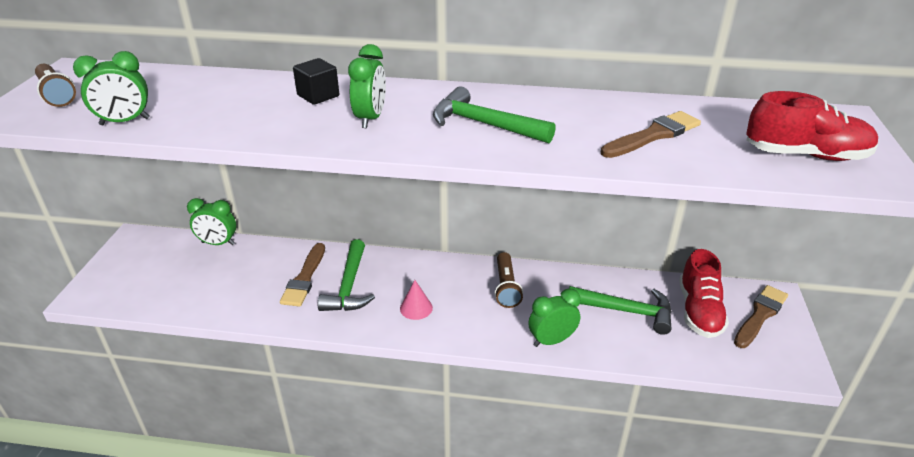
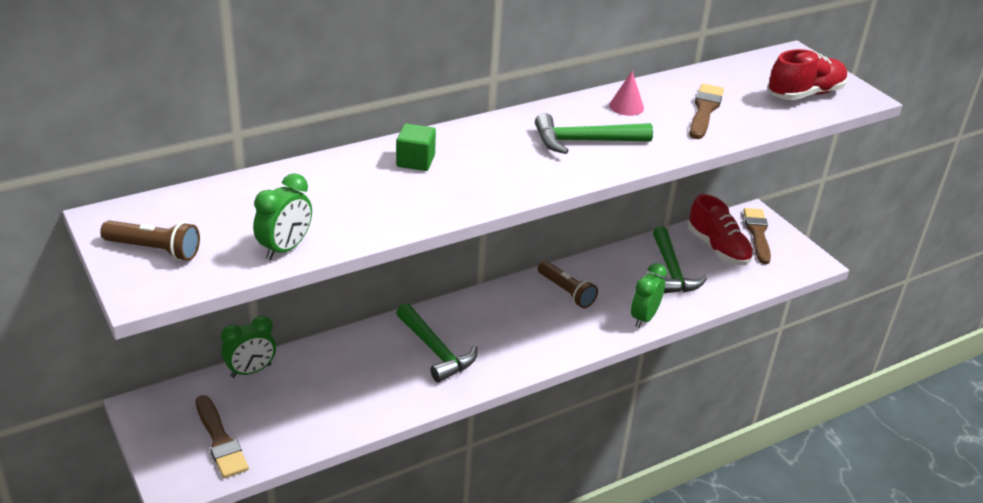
camera: 40 degrees left, 0 degrees up
brown brush [280,243,325,307] -> brown brush moved to [196,395,249,478]
black cube [293,58,339,105] -> green cube [396,123,436,171]
green clock [348,44,386,128] -> none
pink cone [400,280,433,320] -> pink cone moved to [609,71,644,116]
green hammer [569,286,672,335] -> green hammer turned 105 degrees clockwise [653,226,707,293]

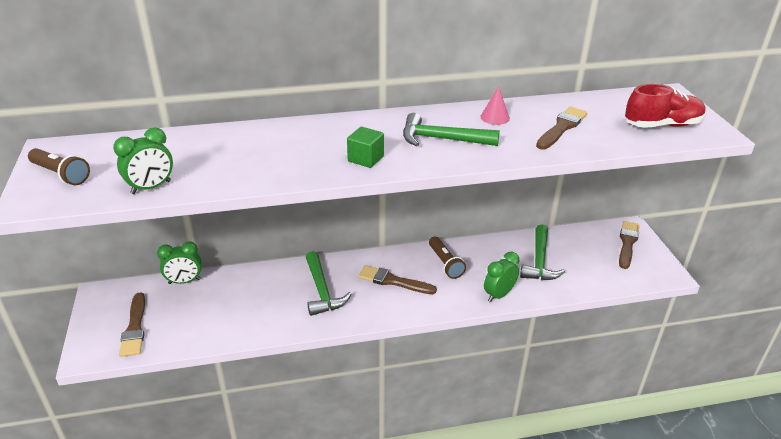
camera: 20 degrees right, 0 degrees up
green cube [396,123,436,171] -> green cube moved to [347,127,384,168]
red shoe [688,194,753,265] -> none
none -> brown brush [358,265,437,294]

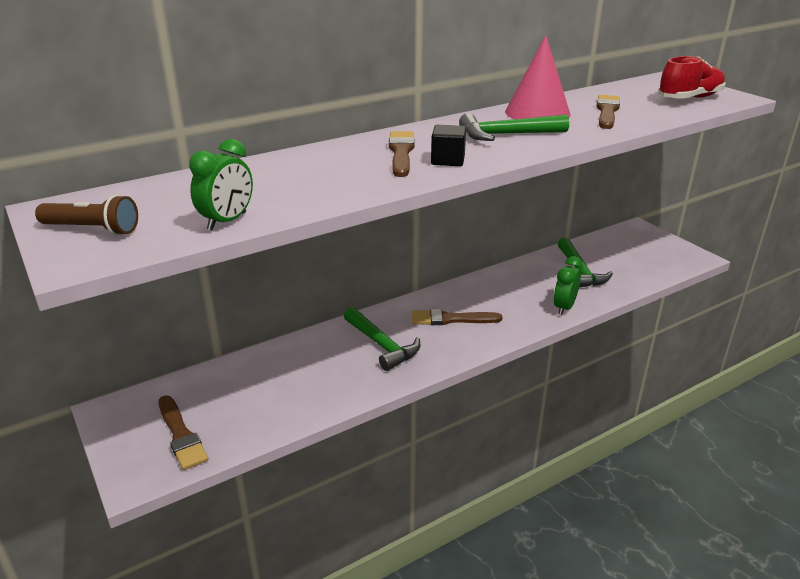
camera: 20 degrees left, 5 degrees down
green clock [157,241,201,284] -> none
green cube [347,127,384,168] -> black cube [431,125,466,166]
brown flashlight [429,236,466,279] -> none
pink cone [480,87,510,125] -> pink cone [505,35,570,119], size x2.06
brown brush [619,221,640,269] -> brown brush moved to [389,131,415,177]

